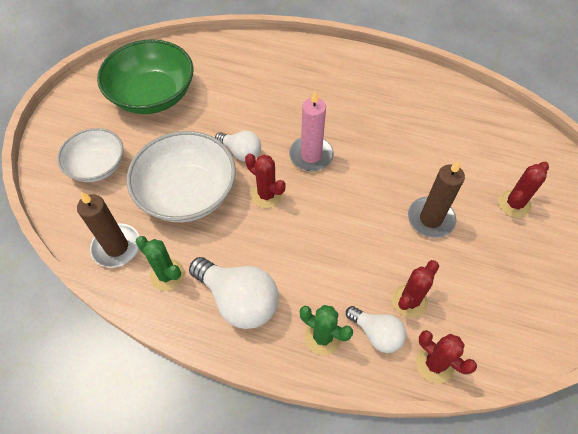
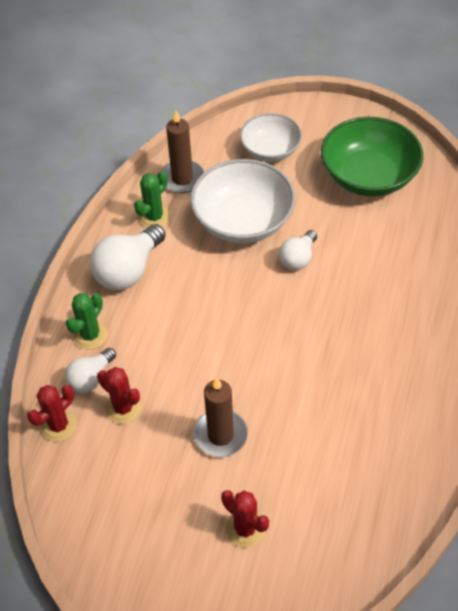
camera: 90 degrees right, 5 degrees down
red cactus [245,154,285,208] -> none
pink candle [289,90,334,171] -> none

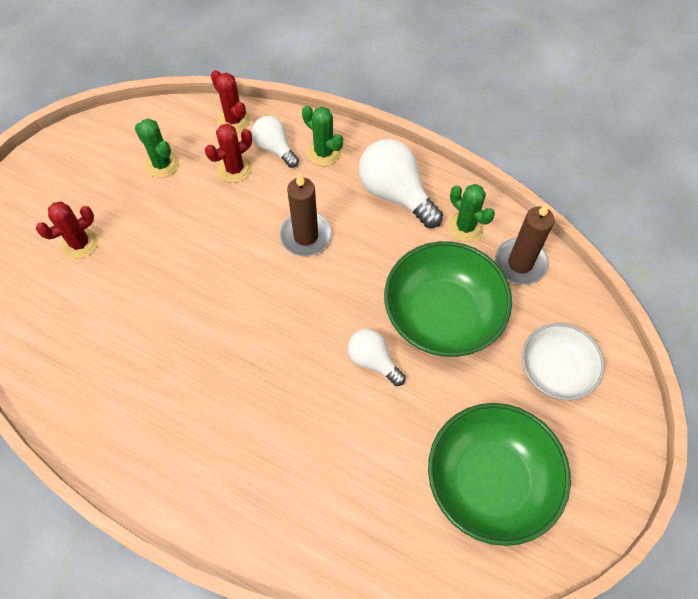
camera: 100 degrees right, 10 degrees up
white bowl [190,159,295,243] -> green bowl [384,241,512,357]
brown candle [194,378,248,457] -> brown candle moved to [280,173,332,256]
none -> green cactus [135,119,179,178]

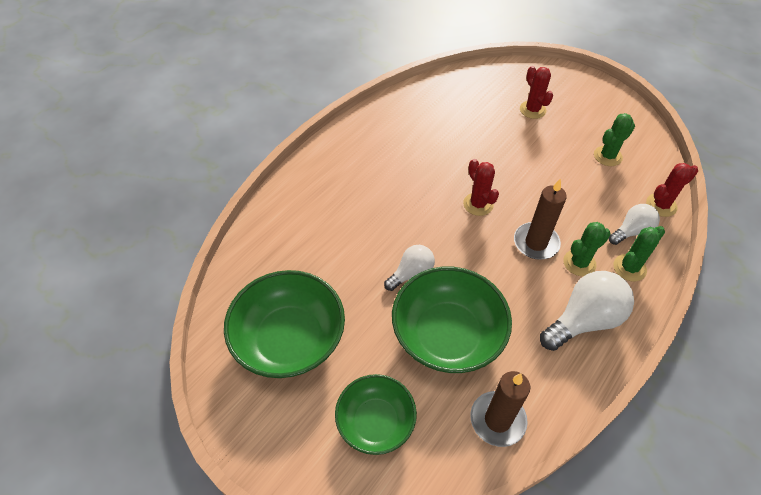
camera: 100 degrees right, 10 degrees down
red cactus [205,124,252,183] -> red cactus moved to [463,159,499,216]
green cactus [448,184,495,242] -> green cactus moved to [563,222,611,276]
white bowl [522,323,604,400] -> green bowl [335,374,417,455]

